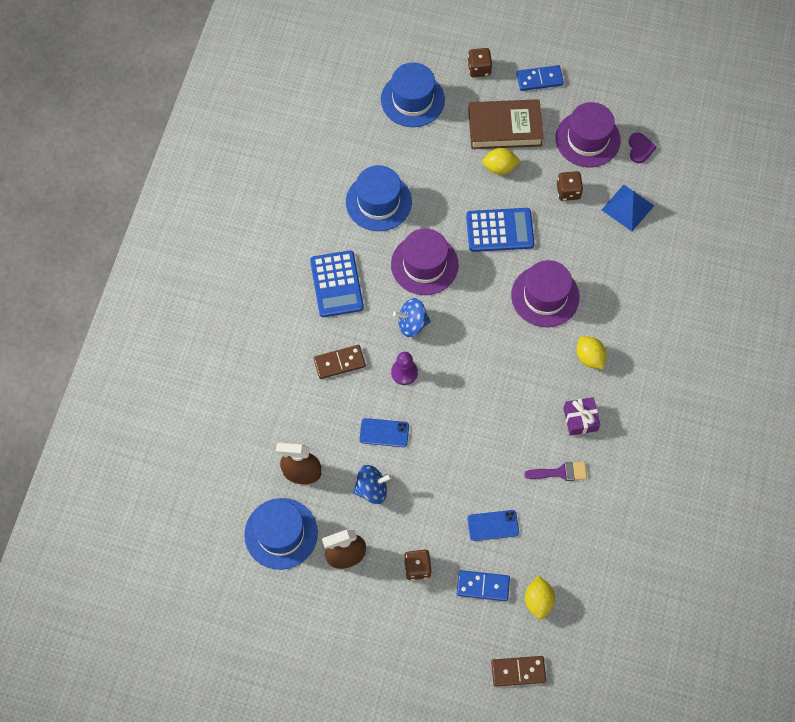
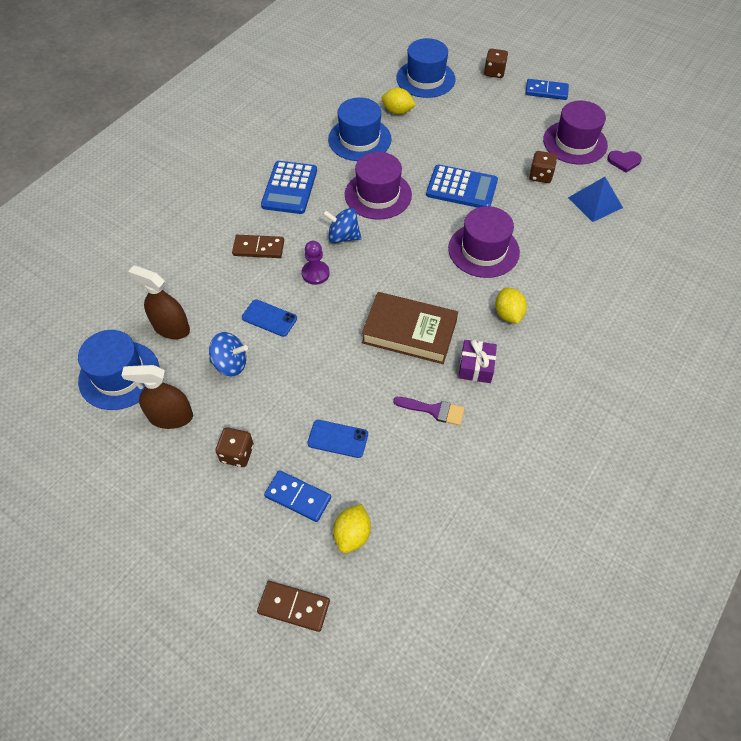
camera: 20 degrees right, 10 degrees down
brown book [468,99,544,149] -> brown book moved to [362,292,458,364]
yellow lemon [482,148,520,175] -> yellow lemon moved to [381,88,416,115]
purple heart [629,132,657,163] -> purple heart turned 75 degrees clockwise [607,150,642,173]

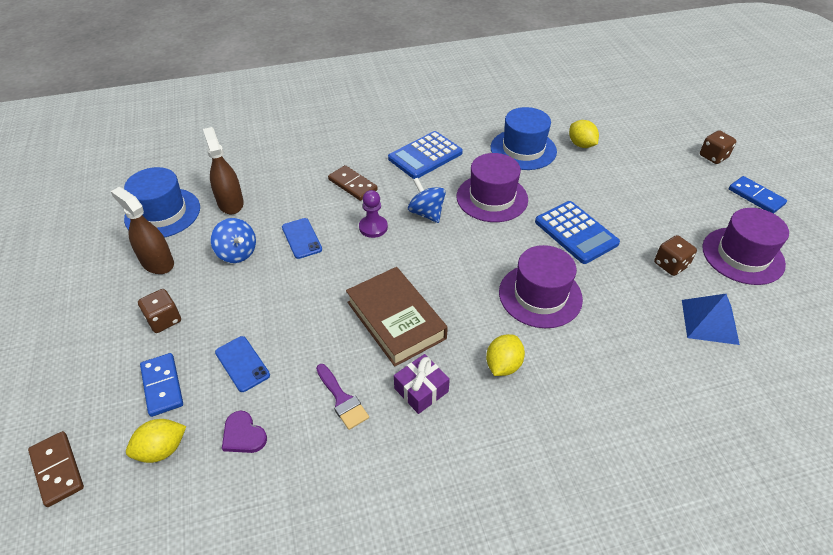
camera: 40 degrees right, 10 degrees down
blue hat [396,38,456,98] -> none
purple heart [607,150,642,173] -> purple heart moved to [222,411,267,453]

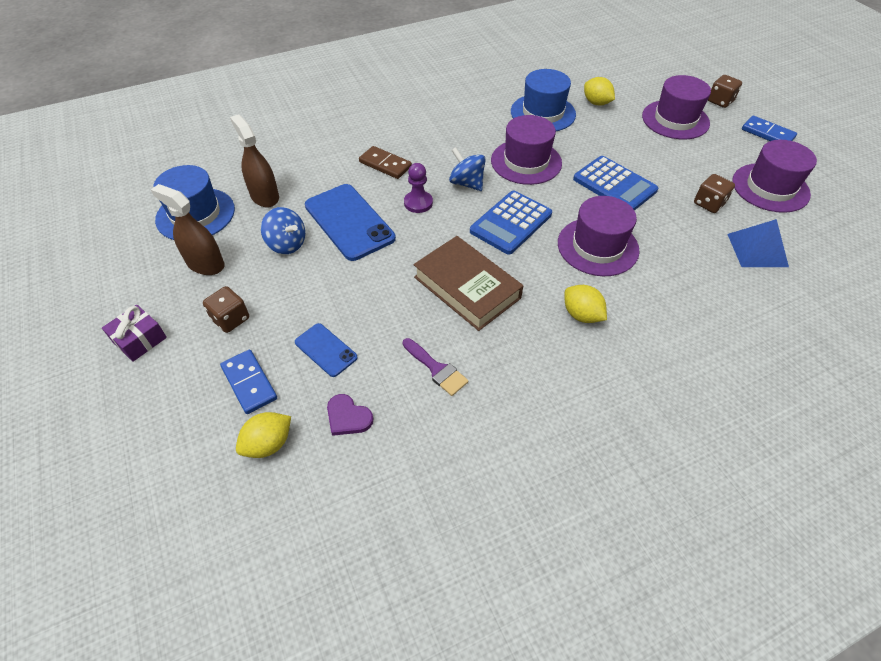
camera: 10 degrees left, 5 degrees up
brown domino [28,431,84,507] -> none
blue phone [282,218,322,259] -> blue phone [305,184,396,261], size x1.90
blue calculator [388,131,463,179] -> blue calculator moved to [470,190,552,255]
purple gift [394,354,450,414] -> purple gift moved to [102,305,167,362]
yellow lemon [486,334,525,376] -> yellow lemon turned 60 degrees counterclockwise [564,285,607,323]
none -> purple hat [642,75,711,139]

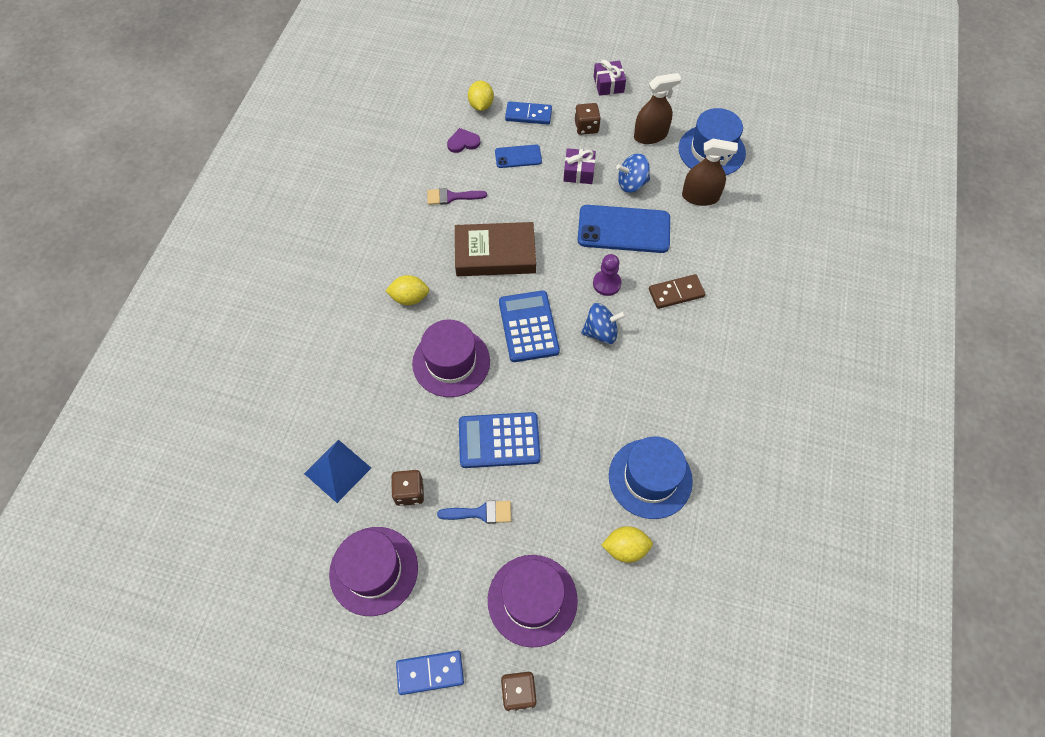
camera: 130 degrees right, 10 degrees up
purple hat [491,115,562,185] -> none
none -> blue brush [437,501,511,524]
none -> purple gift [564,148,596,184]

